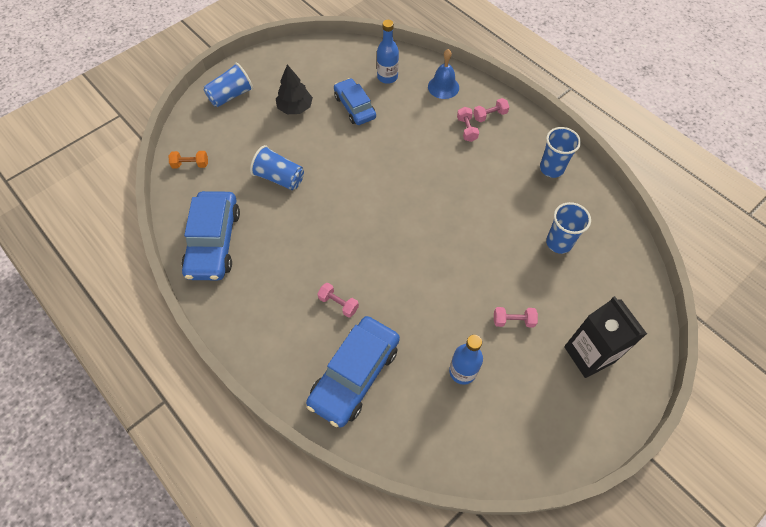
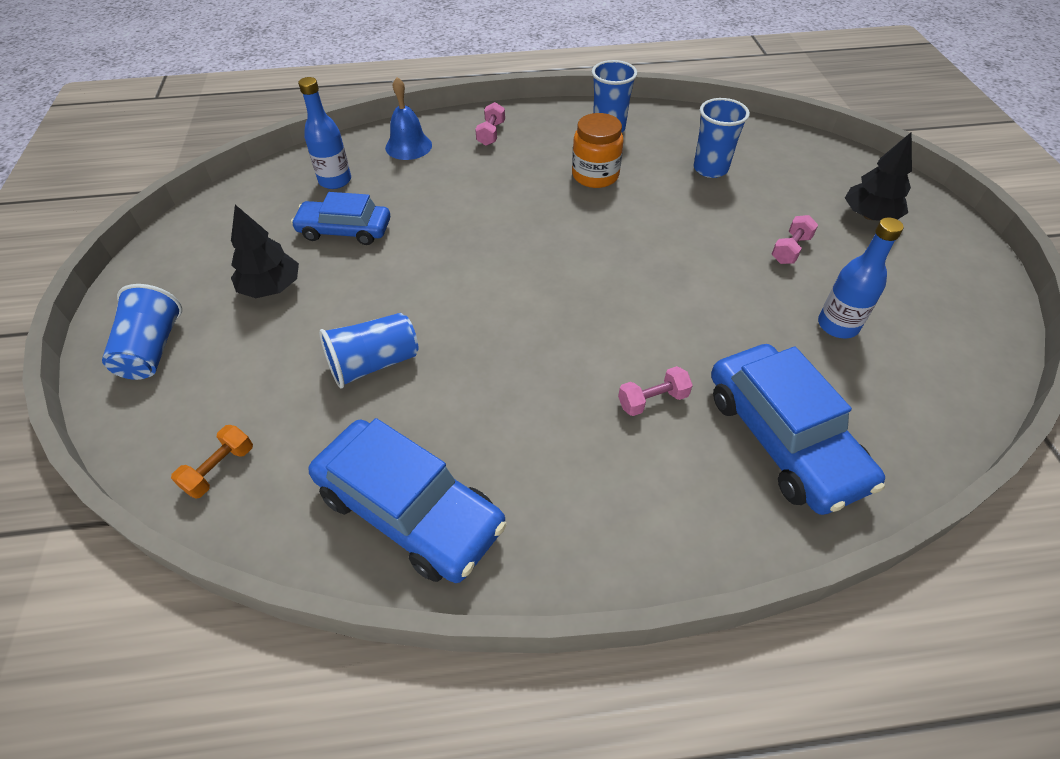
camera: 55 degrees left, 10 degrees down
pink dumbbell [457,107,479,142] -> none
black carton [564,296,647,378] -> black tree [845,132,912,220]
none -> orange jar [572,113,624,188]

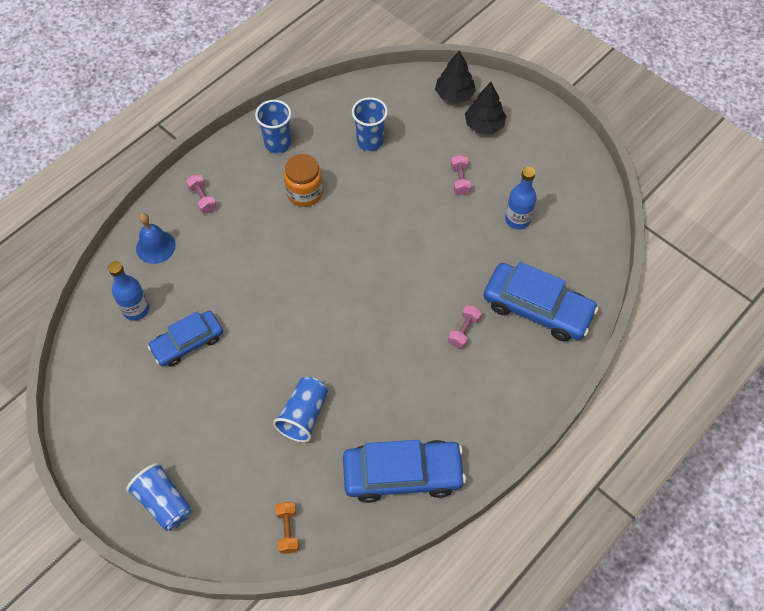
camera: 40 degrees left, 10 degrees up
black tree [231,205,299,298] -> black tree moved to [435,50,476,103]

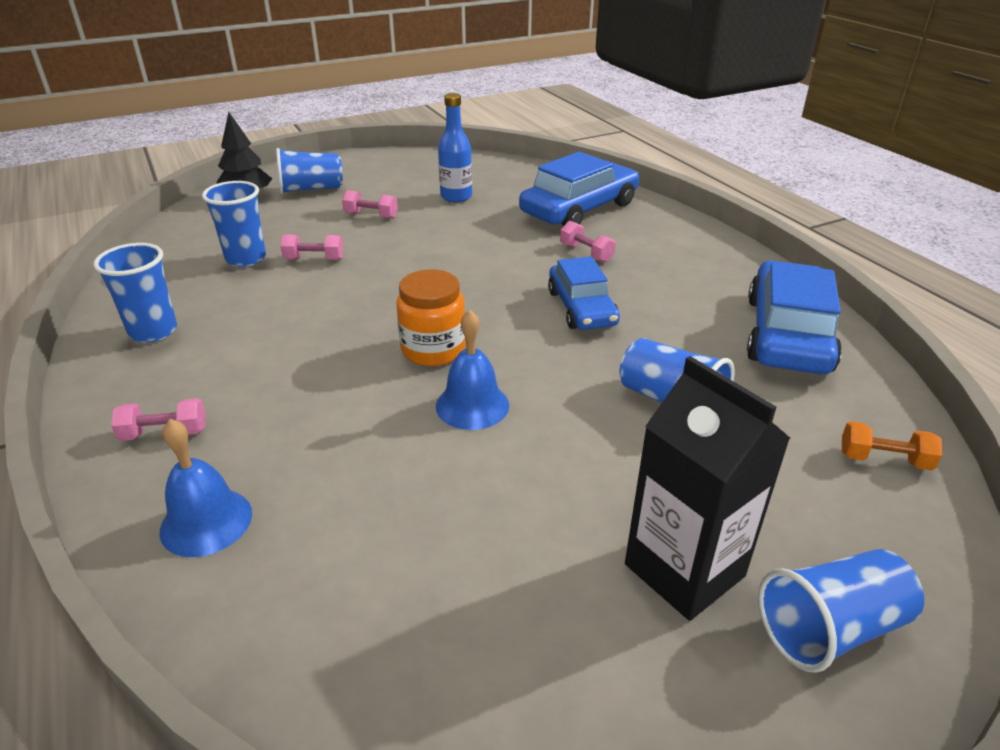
camera: 70 degrees left, 25 degrees down
blue bottle [108,261,150,321] -> none
blue car [148,311,223,367] -> blue car moved to [548,256,620,330]
orange jar [284,154,323,207] -> orange jar moved to [397,270,466,366]
black tree [465,82,506,134] -> blue cup [276,148,343,194]
none -> pink dumbbell [281,234,343,260]
none -> blue bell [436,310,509,430]
none -> black carton [625,356,790,621]

